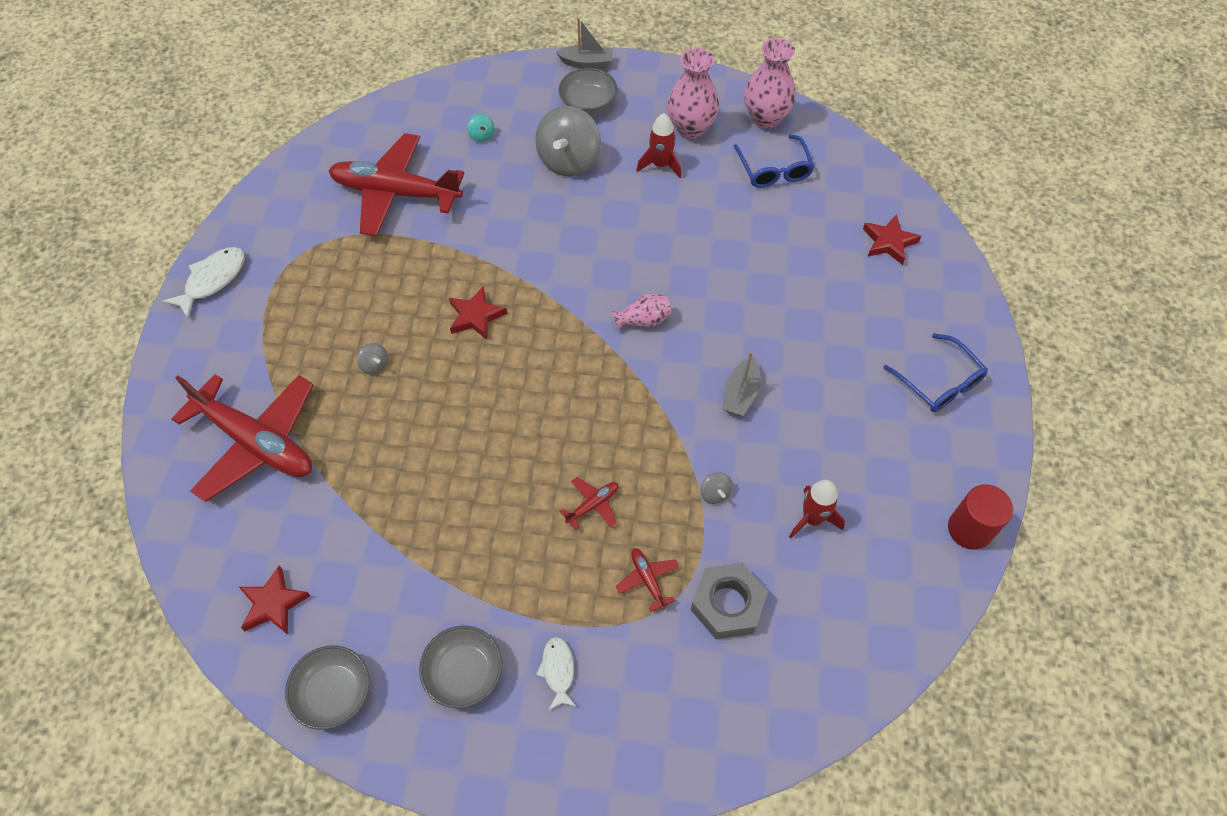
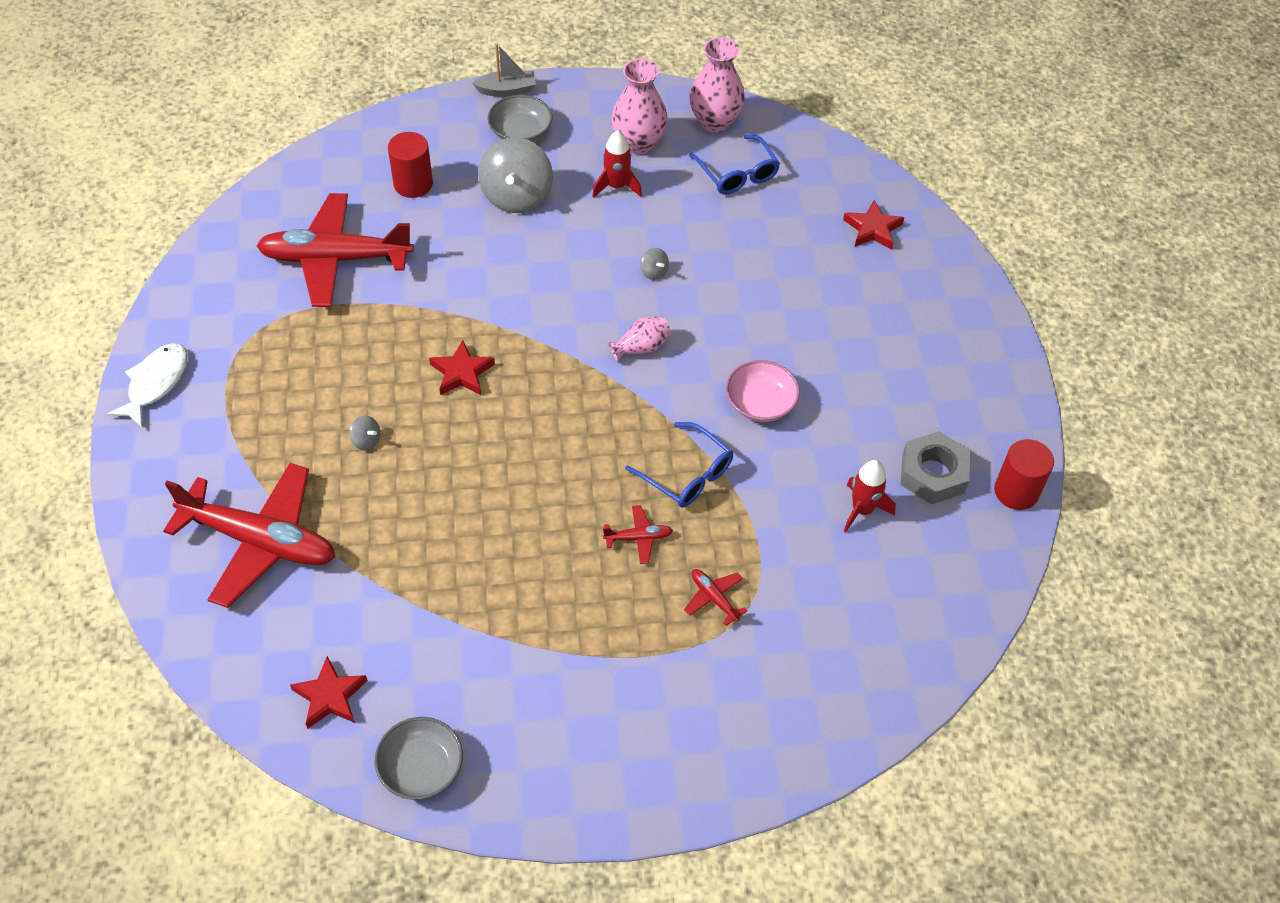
camera: 15 degrees left, 5 degrees down
grey bowl [419,626,502,708] -> none
turquoise spinning top [467,114,494,142] -> red cylinder [388,132,433,198]
white fish [536,637,577,711] -> none
red plane [560,477,618,530] -> red plane turned 45 degrees clockwise [603,505,673,564]
grey nut [691,563,768,639] -> grey nut moved to [901,431,970,505]
grey spinning top [701,472,733,504] -> grey spinning top moved to [640,248,669,280]
grey boat [722,351,760,416] -> pink bowl [726,360,800,422]
blue glasses [883,333,988,412] -> blue glasses moved to [625,422,733,508]

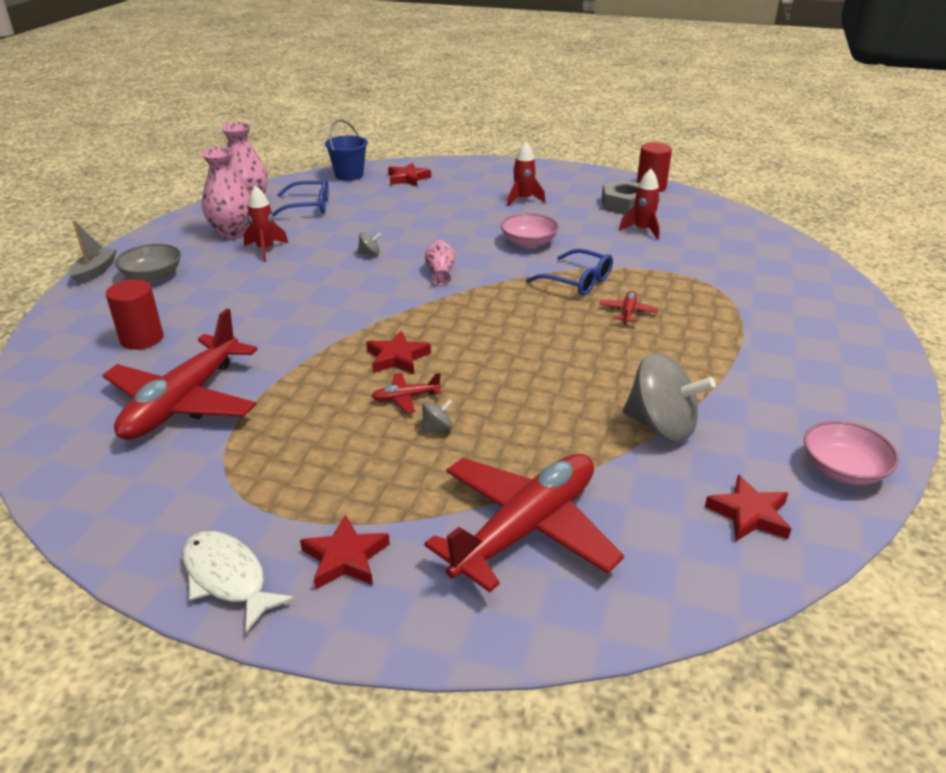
camera: 65 degrees left, 20 degrees down
grey bowl [375,717,463,800] -> pink bowl [804,421,899,485]
grey spinning top [478,137,553,213] -> grey spinning top moved to [623,353,716,443]
blue glasses [625,422,733,508] -> blue glasses turned 60 degrees clockwise [526,249,613,296]
red plane [684,569,747,626] -> red plane moved to [371,373,441,413]
none -> red star [300,514,390,589]
none -> blue bucket [325,119,368,181]
none -> red rocket [507,141,545,207]

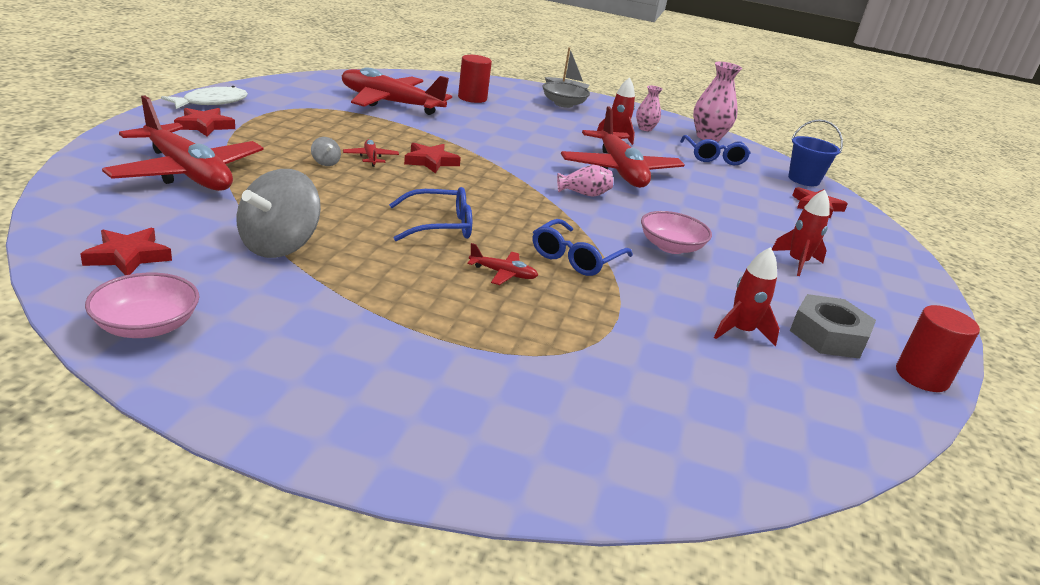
camera: 85 degrees right, 5 degrees down
pink vase [201,147,250,239] -> pink vase [636,85,663,131], size x0.58
grey spinning top [357,232,381,255] -> red plane [561,106,685,188]
none -> blue glasses [389,187,472,241]

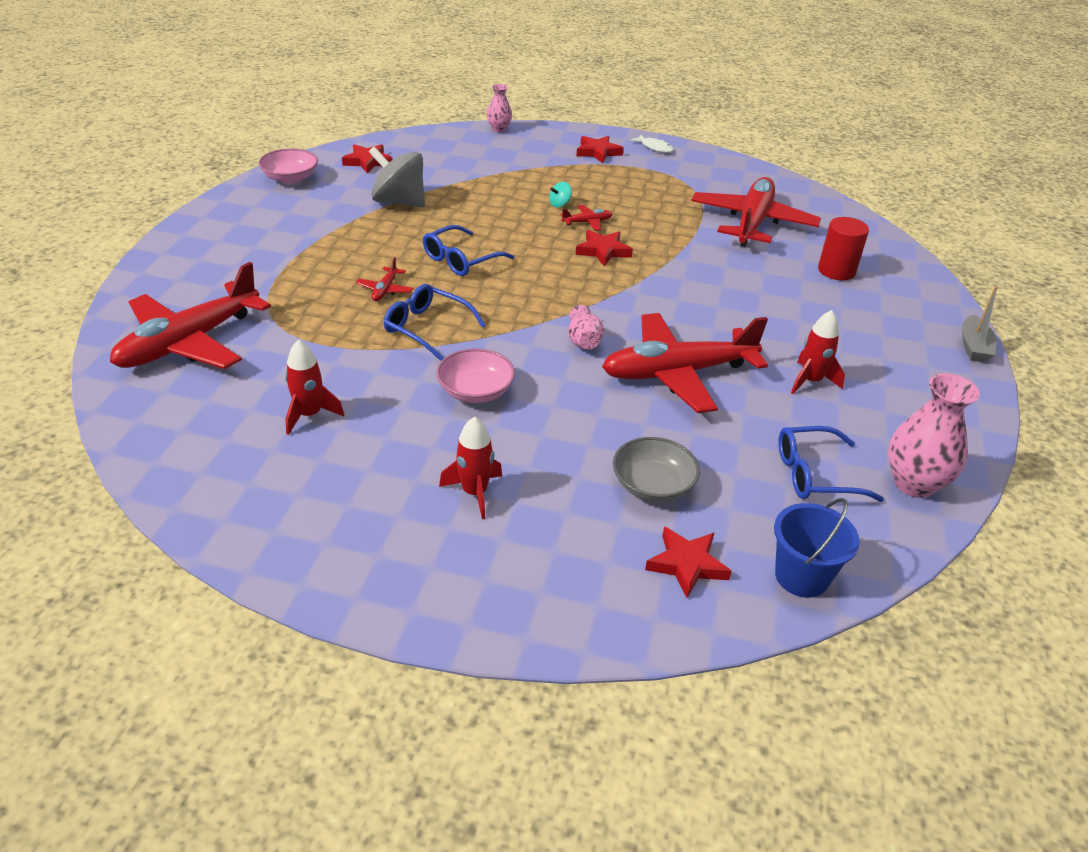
camera: 90 degrees right, 10 degrees up
red plane [102,95,263,191] -> red plane moved to [110,262,271,369]
white fish [161,86,248,109] -> white fish [630,134,674,153], size x0.64
grey spinning top [311,137,341,166] -> turquoise spinning top [549,182,572,208]
blue glasses [389,187,472,241] -> blue glasses turned 60 degrees clockwise [423,225,514,276]
grey bowl [542,82,590,108] -> grey bowl moved to [613,437,700,502]
pink vase [636,85,663,131] -> pink vase moved to [487,84,512,132]
grey nut [790,294,876,359] -> none
red cylinder [896,305,980,392] -> none

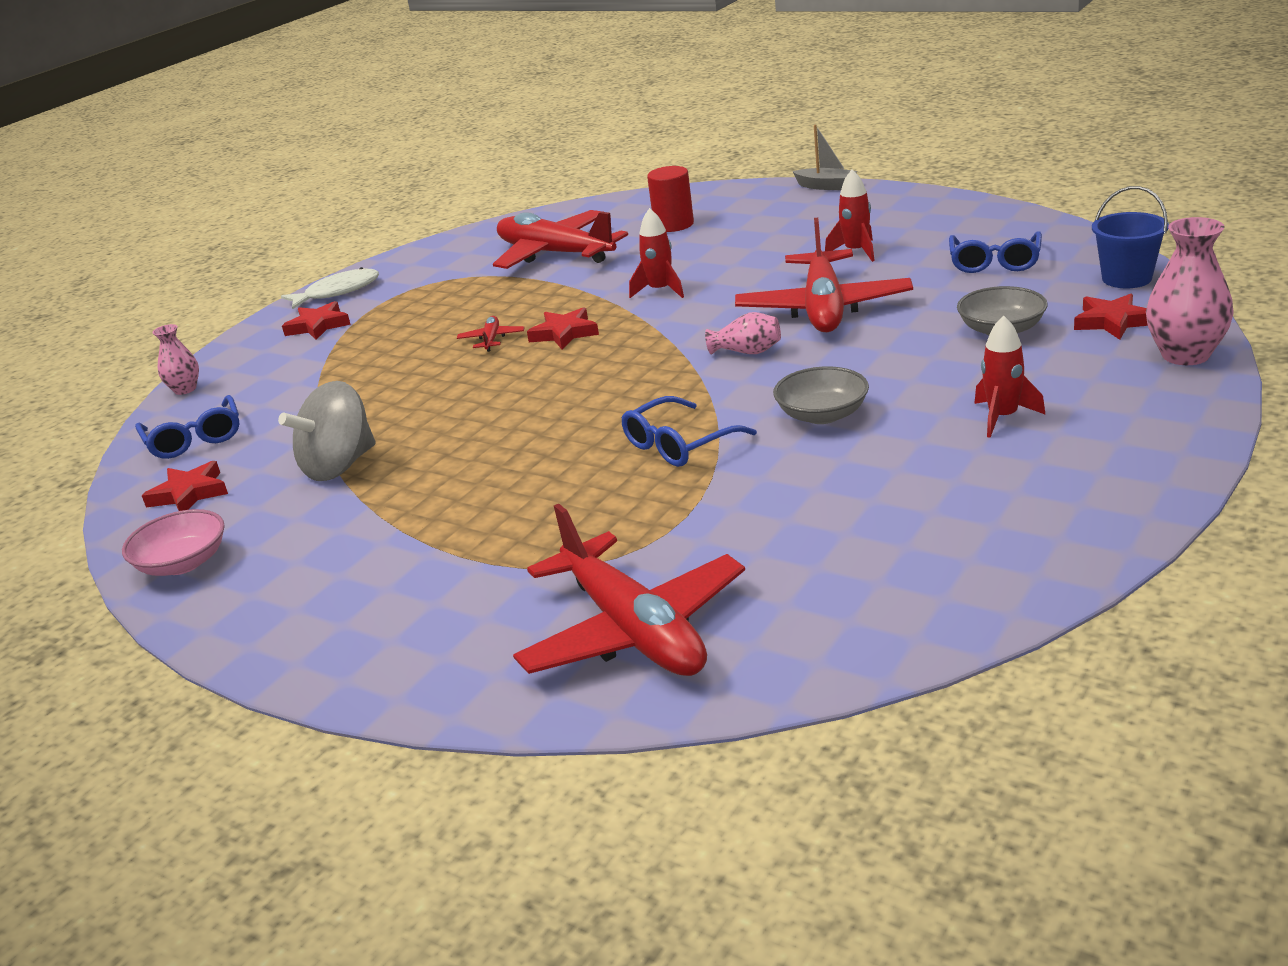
camera: 65 degrees left, 10 degrees down
red rocket [285,340,344,435] -> red rocket moved to [629,208,684,298]
red plane [355,257,414,301] -> none
blue glasses [423,225,514,276] -> blue glasses moved to [135,395,239,459]
pink bowl [436,349,515,403] -> grey bowl [773,367,869,424]
turquoise spinning top [549,182,572,208] -> none
white fish [630,134,674,153] -> white fish [281,267,379,309], size x1.57
pink vase [888,373,980,498] -> pink vase moved to [1146,217,1234,365]

